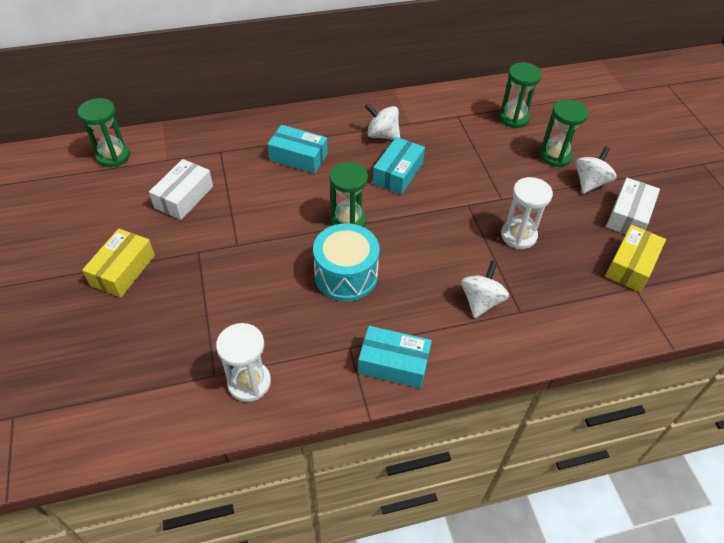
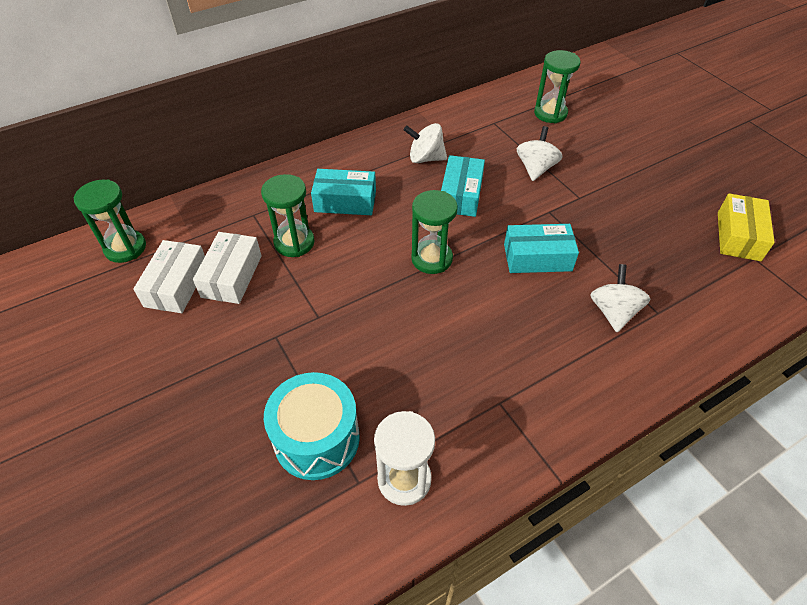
camera: 15 degrees left, 0 degrees up
yellow box [82,228,155,297] -> none
turquoise drum [313,223,380,301] -> turquoise drum moved to [264,372,360,480]
turquoise box [358,326,432,388] -> turquoise box moved to [504,224,579,273]
white hourglass [501,177,553,249] -> none
green hourglass [539,99,588,167] -> green hourglass moved to [261,174,315,257]
white spinning top [575,146,616,194] -> white spinning top moved to [517,126,563,181]
white box [606,178,660,234] -> white box moved to [133,240,205,313]

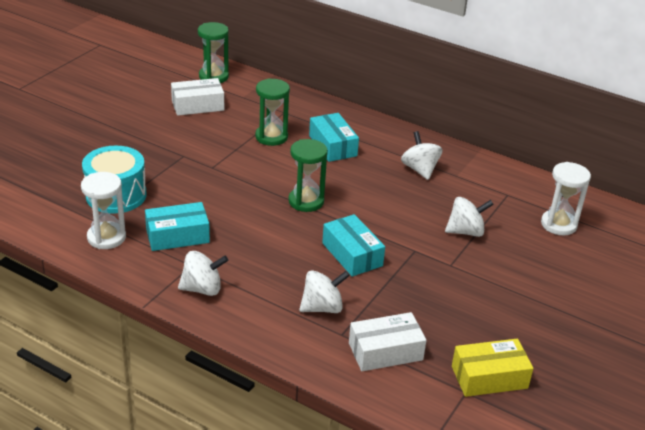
camera: 60 degrees right, 15 degrees down
white box [193,232,262,304] -> white box moved to [349,312,426,371]
turquoise box [441,155,485,217] -> turquoise box moved to [145,202,210,251]
green hourglass [534,50,581,123] -> white hourglass [541,162,591,235]
none -> white spinning top [178,251,228,296]

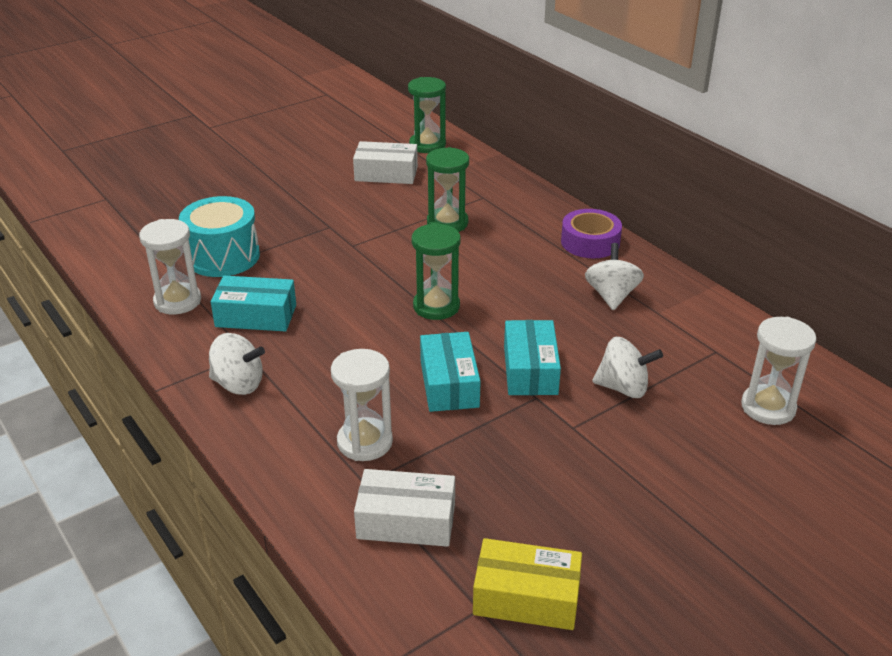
camera: 25 degrees right, 0 degrees up
white spinning top [299,270,350,313] -> white hourglass [331,349,393,461]
turquoise box [309,113,359,162] -> turquoise box moved to [504,320,561,395]
none -> purple tape [561,209,622,258]

